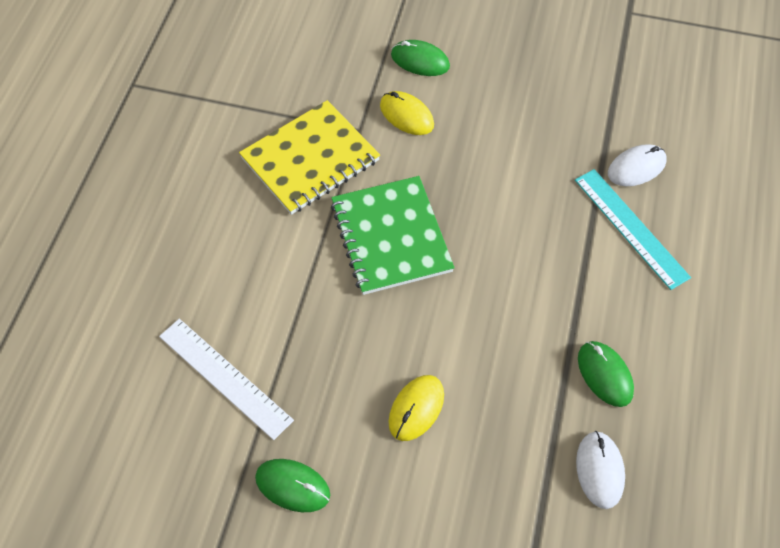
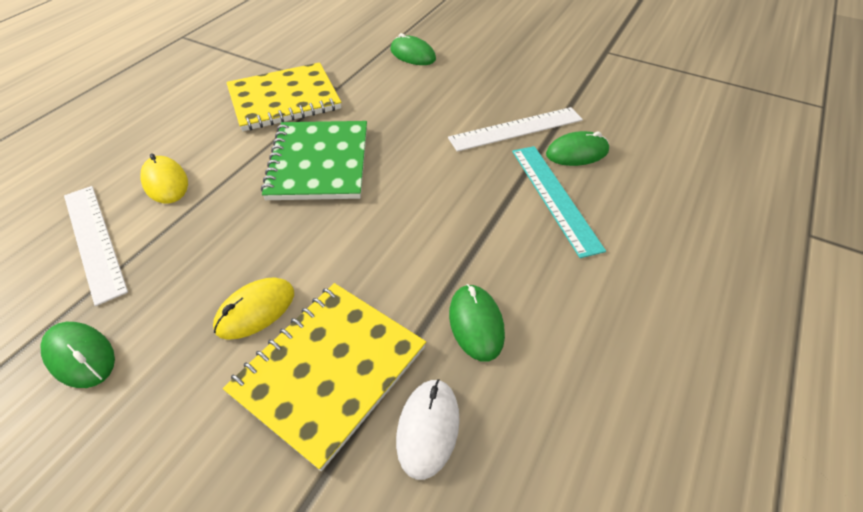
camera: 15 degrees right, 10 degrees down
yellow mouse [380,91,434,135] -> yellow mouse moved to [140,153,188,204]
white mouse [608,144,667,186] -> green mouse [546,131,609,166]
none -> yellow notebook [223,283,426,471]
none -> white ruler [448,107,583,152]

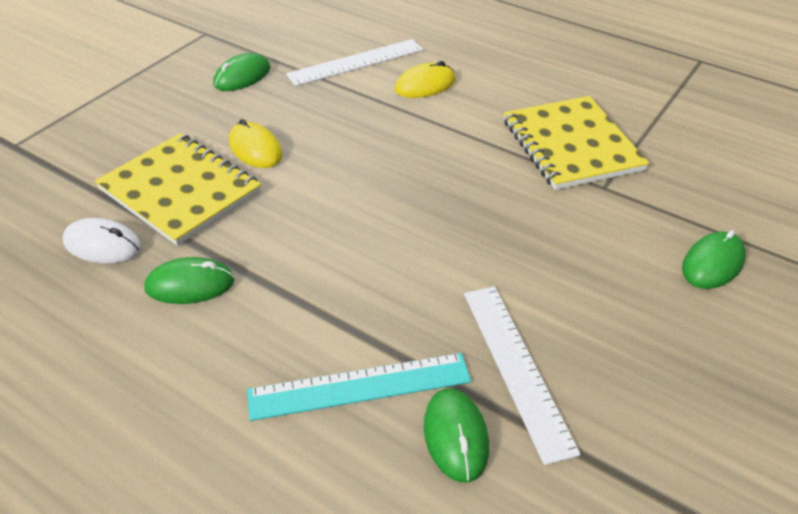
camera: 95 degrees right, 5 degrees down
green notebook [261,121,367,200] -> none

